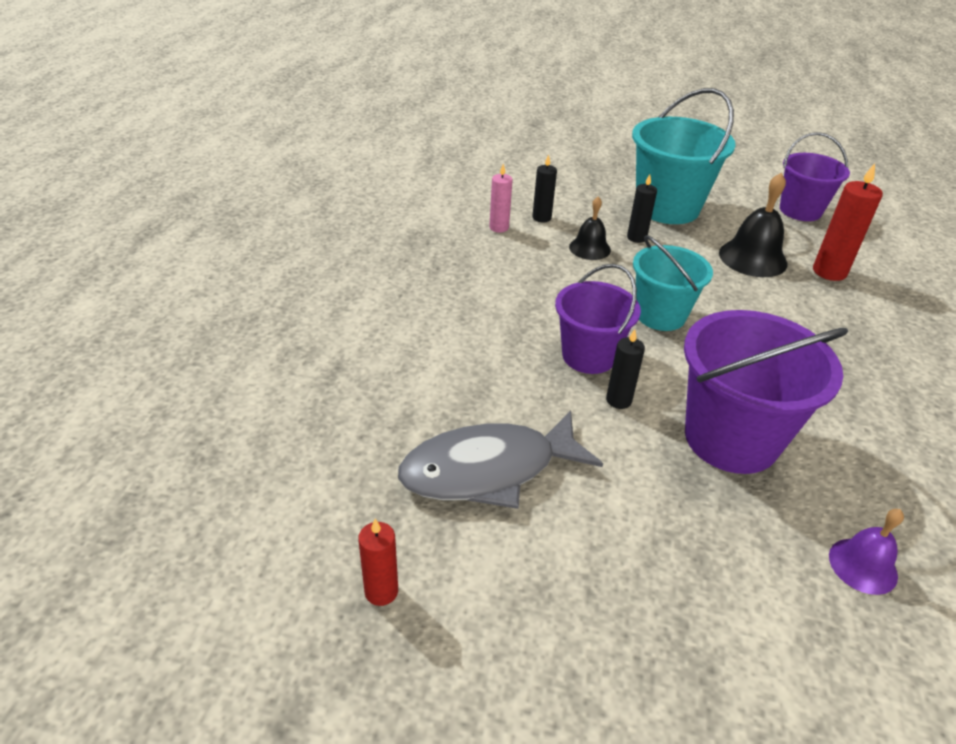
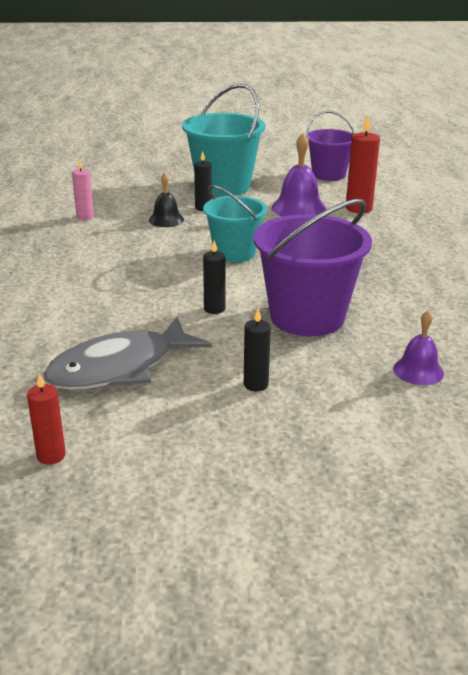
camera: 15 degrees left, 10 degrees down
black candle [532,155,557,222] -> black candle moved to [244,309,271,391]
purple bucket [555,264,641,374] -> none
black bell [719,173,787,277] -> purple bell [272,134,326,217]

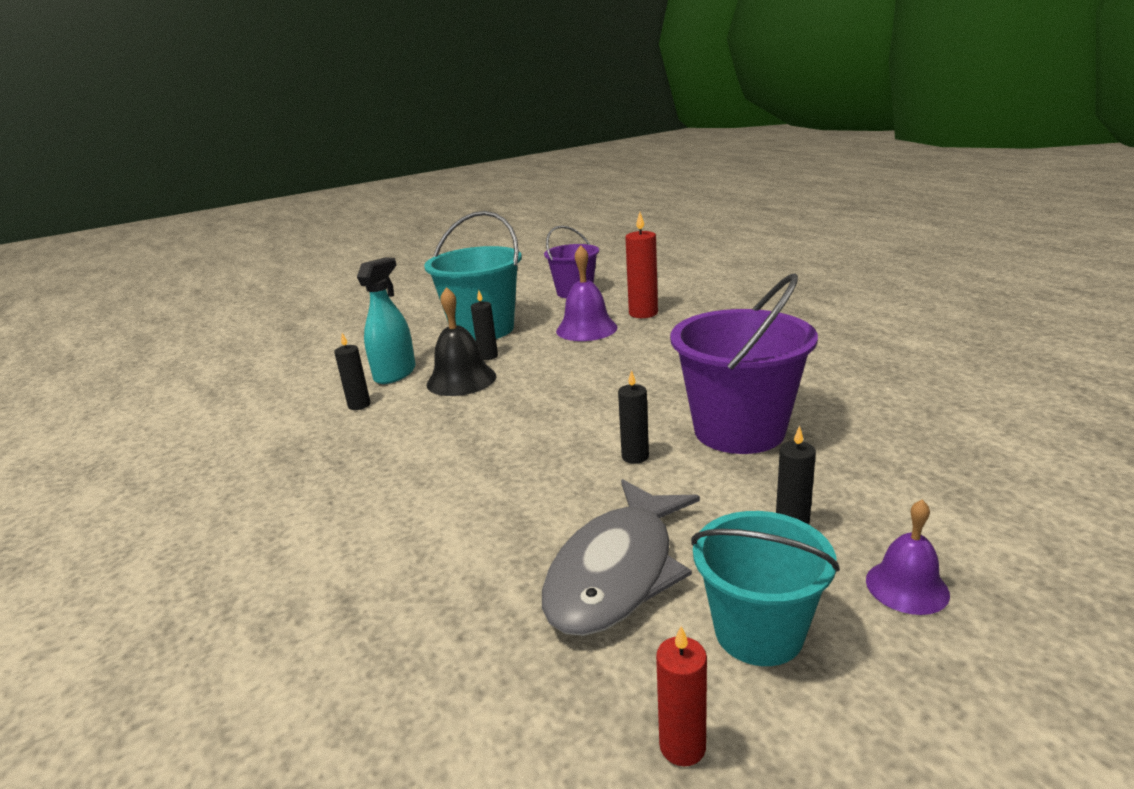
camera: 25 degrees left, 5 degrees down
pink candle [72,158,94,220] -> black candle [334,333,371,410]
black bell [149,173,184,227] -> black bell [427,287,496,396], size x1.60
turquoise bucket [203,185,267,262] -> turquoise bucket moved to [691,511,840,666]
purple bell [393,311,444,385] -> purple bell moved to [866,499,950,615]
none -> turquoise spray bottle [357,257,416,384]

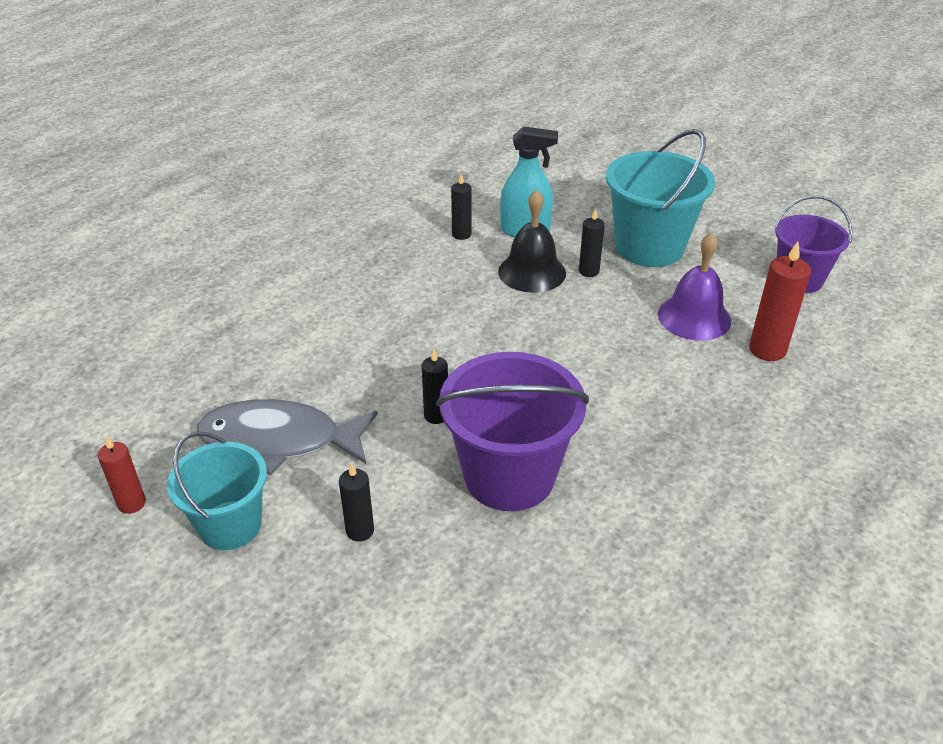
camera: 65 degrees right, 15 degrees up
purple bell [866,499,950,615] -> none

